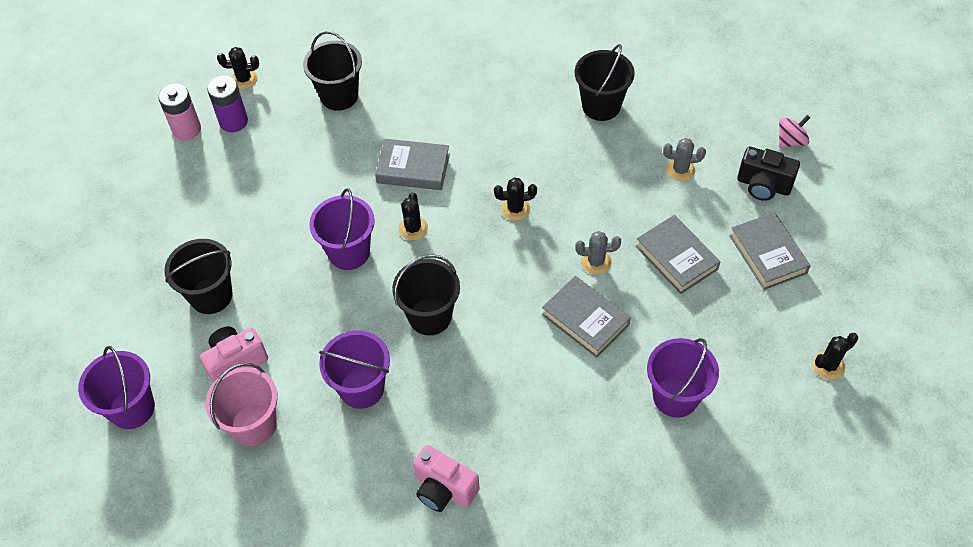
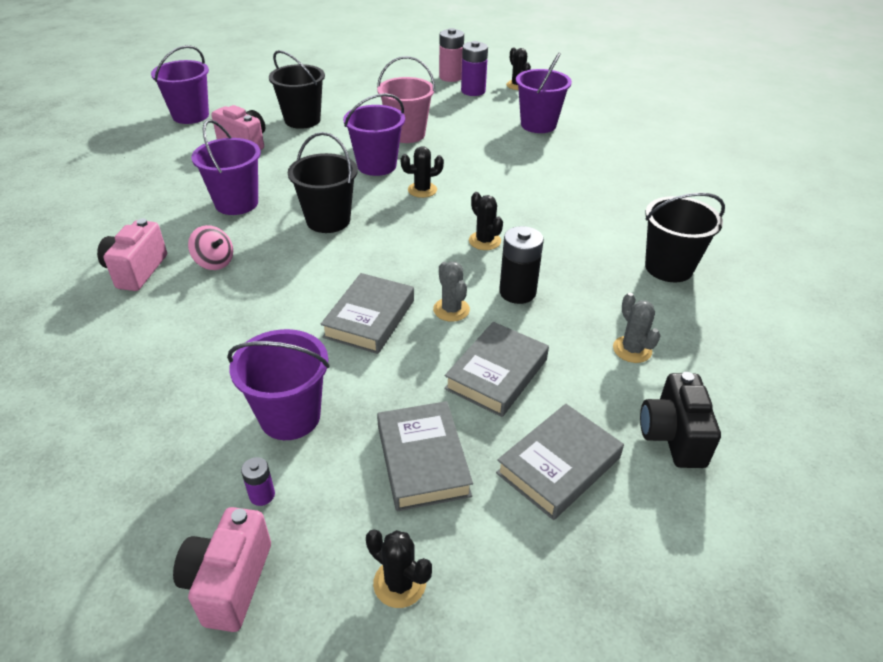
camera: 65 degrees right, 15 degrees down
pink bucket [205,363,278,446] -> pink bucket moved to [377,56,435,143]
black bucket [303,31,362,111] -> purple bucket [516,52,572,133]
grey book [375,139,450,190] -> grey book moved to [377,401,473,511]
pink spinning top [779,115,810,148] -> pink spinning top moved to [188,225,233,270]
none -> pink camera [173,507,271,632]
none -> purple battery [241,457,275,506]
none -> black battery [499,226,544,304]

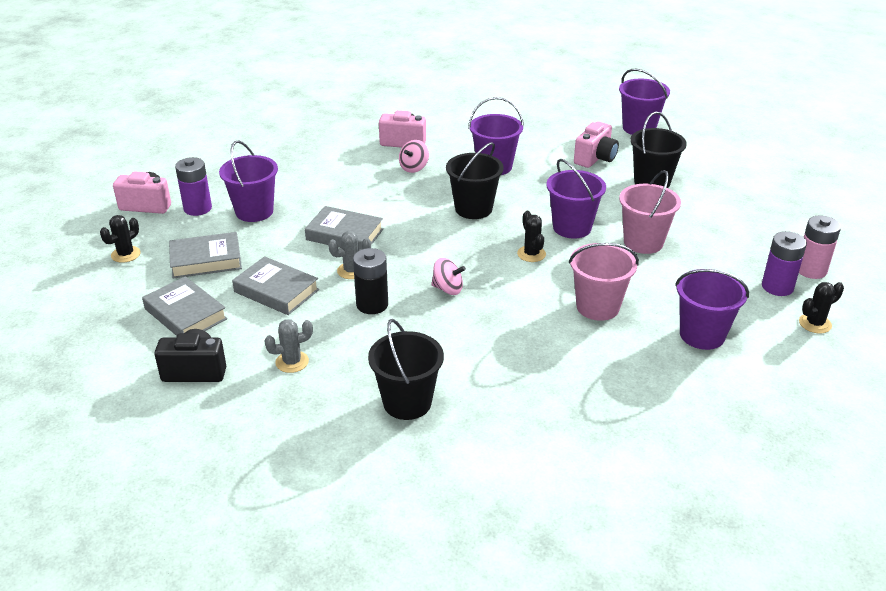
camera: 90 degrees right, 5 degrees down
purple battery [241,457,275,506] -> purple battery [175,157,212,216], size x1.97
black cactus [469,192,503,250] -> pink spinning top [431,258,466,295]
none -> pink bucket [569,243,639,321]

